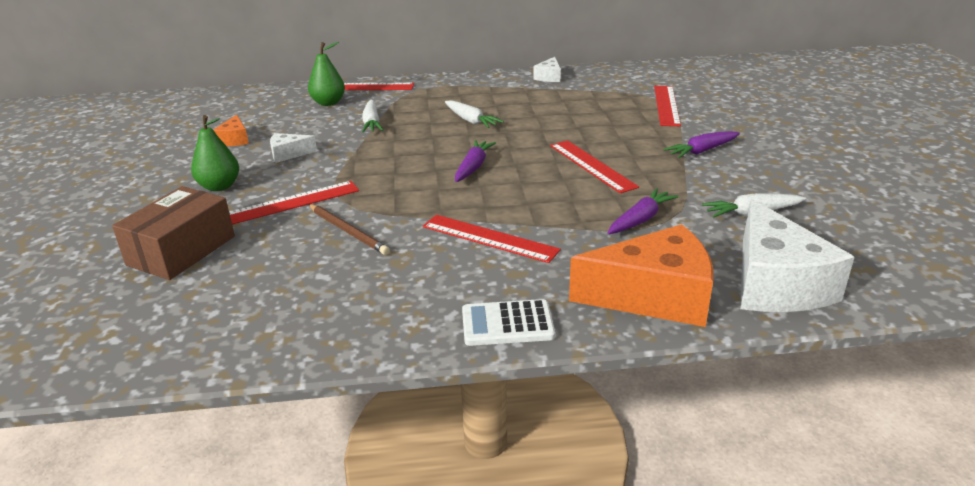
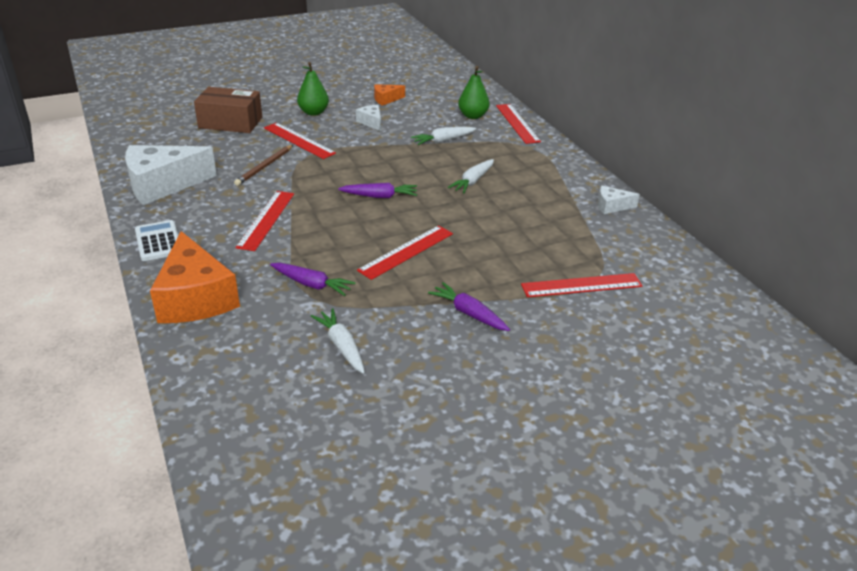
camera: 70 degrees right, 5 degrees up
white cheese [740,199,854,312] -> white cheese moved to [125,145,217,205]

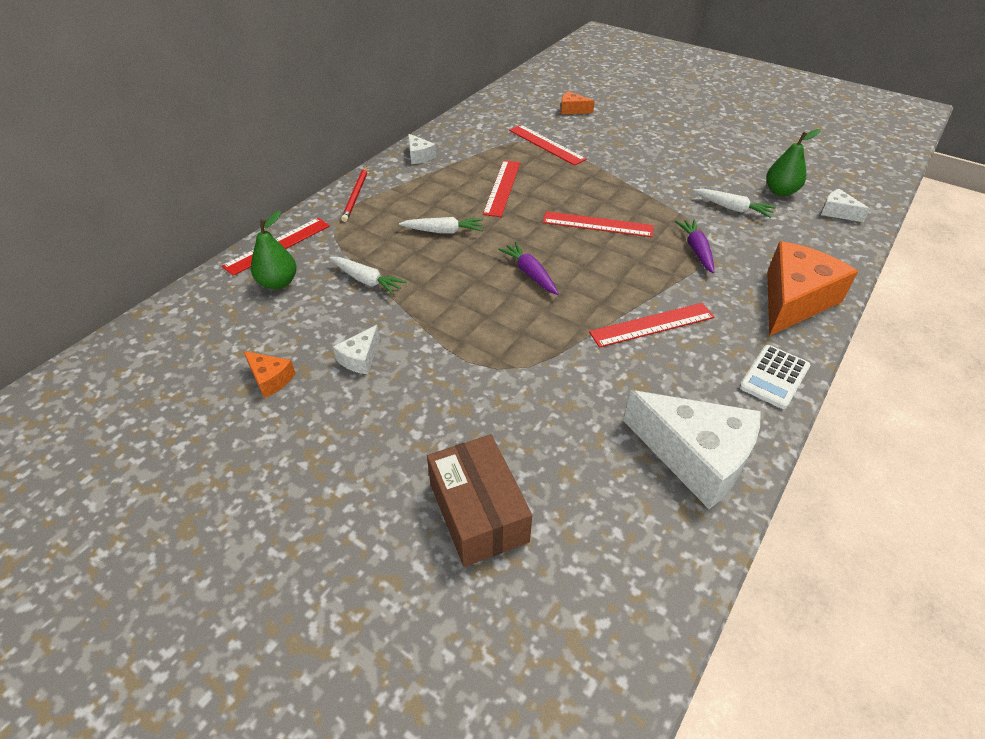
camera: 120 degrees left, 10 degrees up
brown pencil [234,145,293,186] -> none
red ruler [264,123,336,159] -> red ruler moved to [483,160,520,217]
green pear [297,62,329,116] -> green pear moved to [766,129,821,196]
white carrot [311,308,365,374] -> white carrot turned 90 degrees counterclockwise [693,189,776,218]
purple carrot [428,282,510,331] -> none
none -> red pencil [341,166,367,222]
none -> orange cheese [561,91,595,114]
none -> white cheese [821,189,870,222]

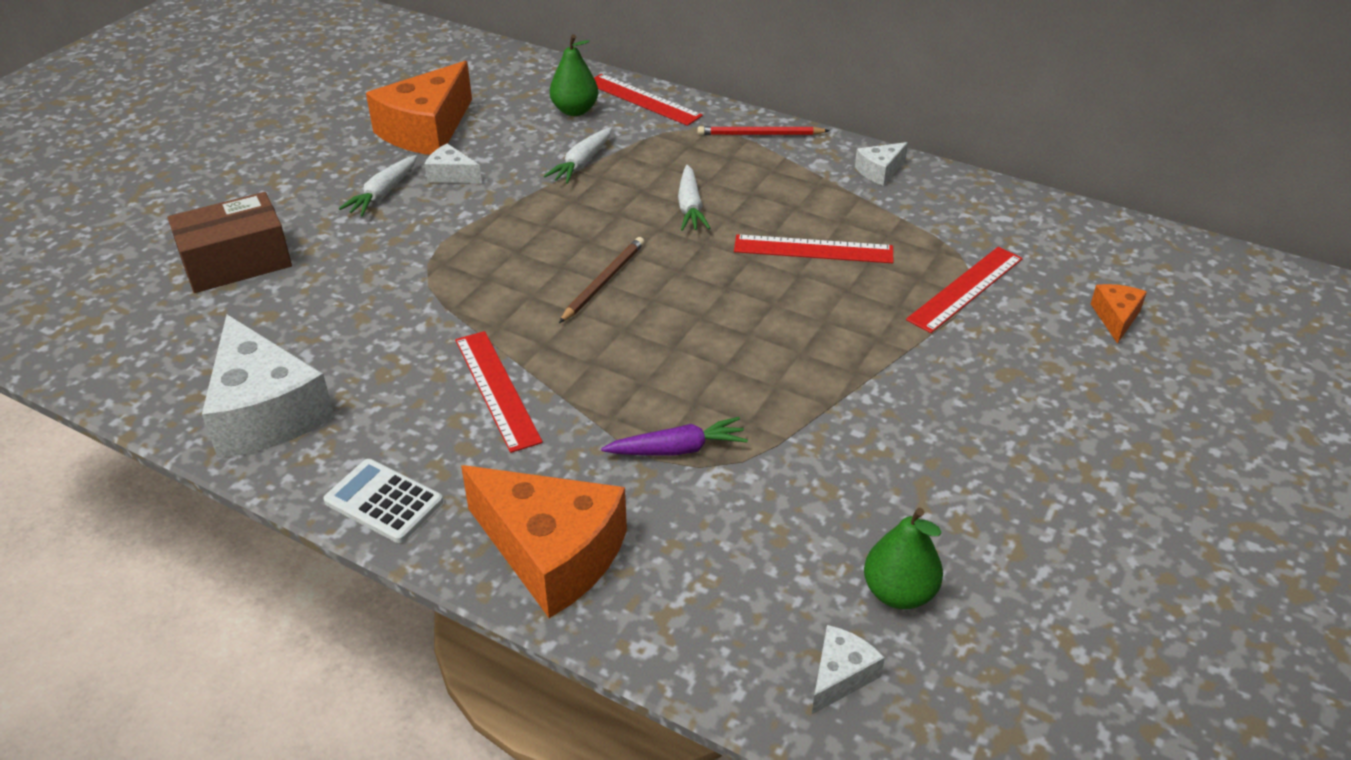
camera: 85 degrees right, 5 degrees down
orange cheese [243,351,296,398] -> orange cheese [366,61,472,155], size x2.17
purple carrot [498,242,559,295] -> brown pencil [559,237,645,323]
red ruler [543,211,654,237] -> none
white cheese [623,390,761,509] -> white cheese turned 60 degrees counterclockwise [202,315,335,458]
white carrot [693,189,776,218] -> white carrot moved to [339,155,417,216]

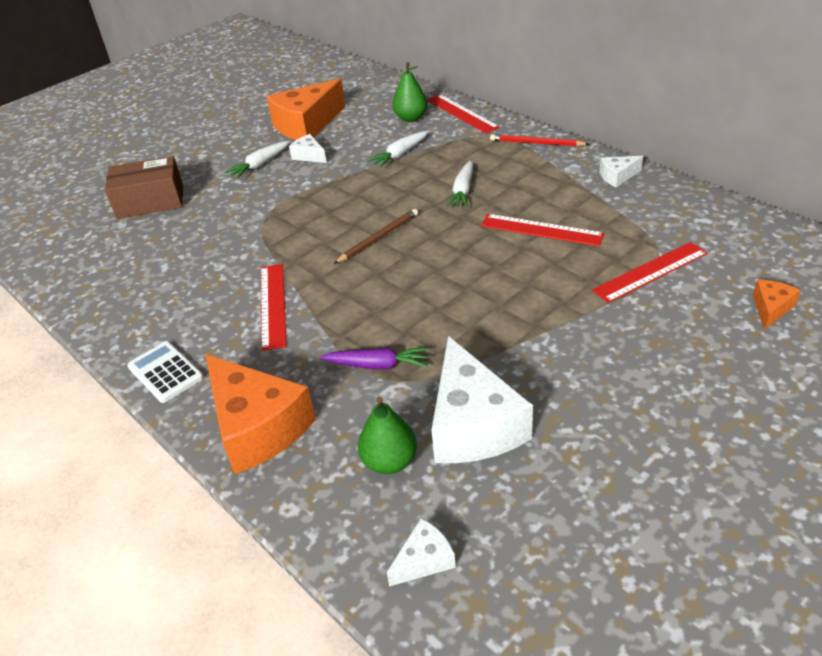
camera: 20 degrees right, 0 degrees up
white cheese [202,315,335,458] -> white cheese moved to [432,336,533,463]
green pear [864,508,943,609] -> green pear moved to [358,397,417,474]

